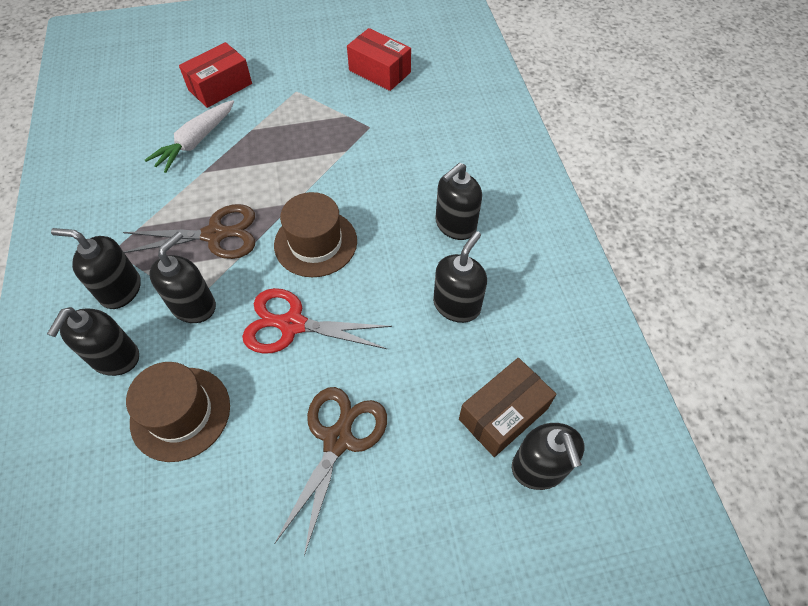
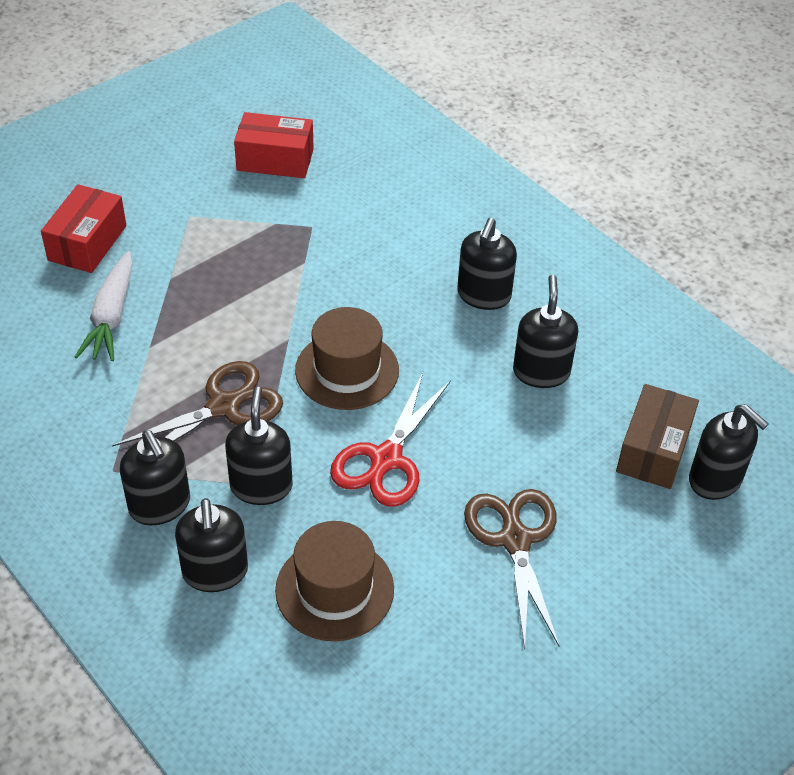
camera: 30 degrees left, 10 degrees down
black soap dispenser [51,228,141,309] -> black soap dispenser turned 105 degrees counterclockwise [120,430,190,525]
red scissors [242,288,392,354] -> red scissors turned 45 degrees counterclockwise [330,373,451,507]

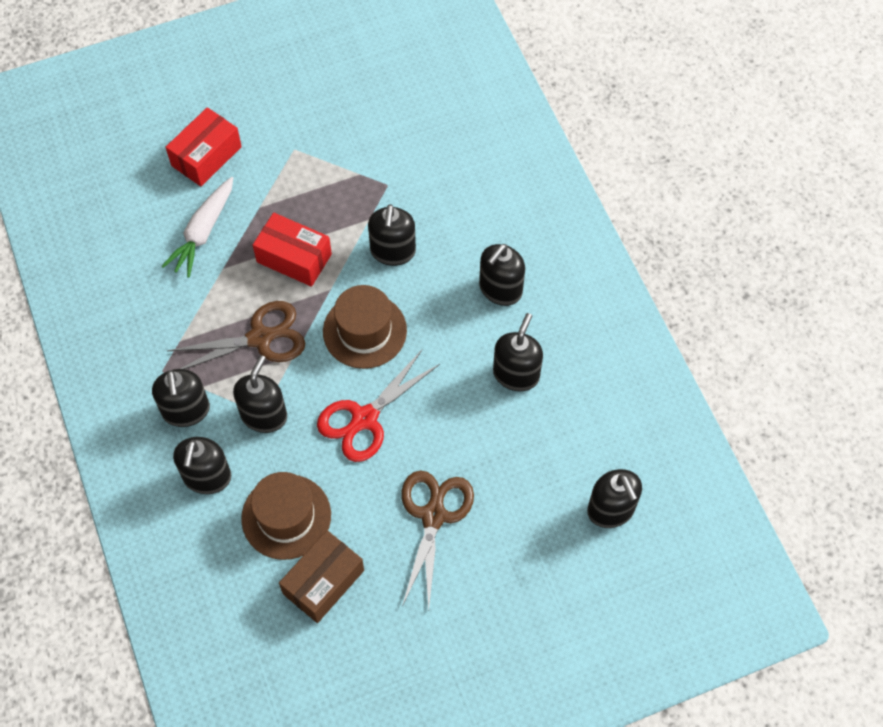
camera: 20 degrees right, 15 degrees up
red box [234,112,314,178] -> red box moved to [253,213,332,287]
brown box [616,384,699,489] -> brown box moved to [279,530,364,623]
none -> black soap dispenser [368,204,416,266]

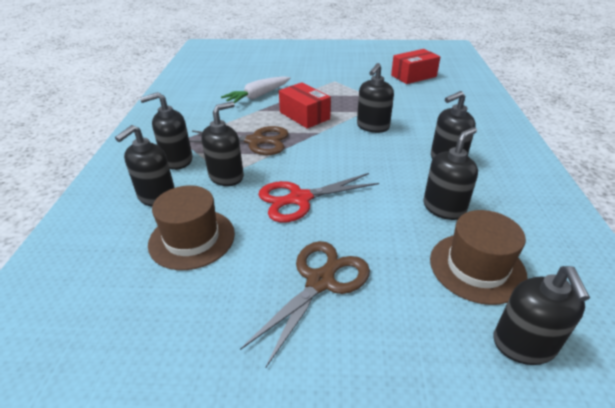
camera: 25 degrees right, 25 degrees down
black soap dispenser [152,369,210,427] -> black soap dispenser turned 60 degrees clockwise [140,92,193,170]
red box [165,107,242,187] -> red box moved to [391,49,440,84]
brown box [279,530,364,623] -> none
brown hat [323,285,407,369] -> brown hat moved to [430,210,527,305]

